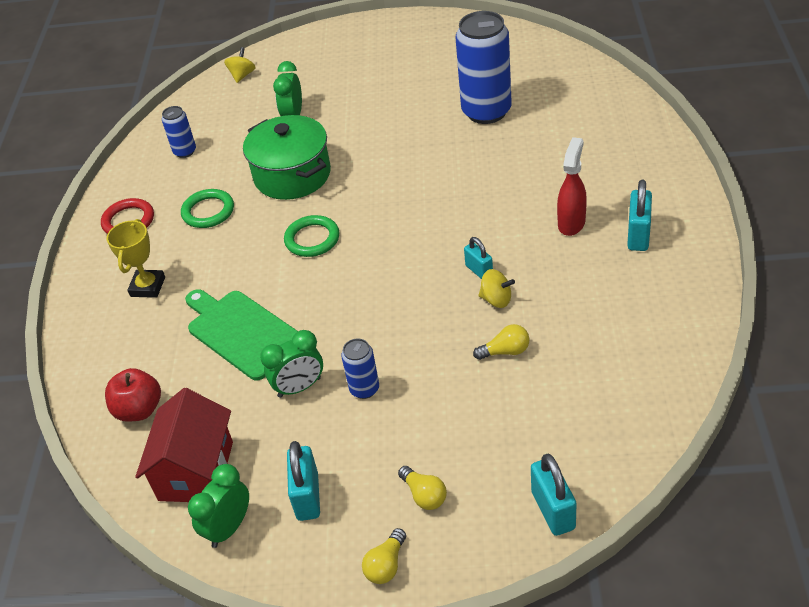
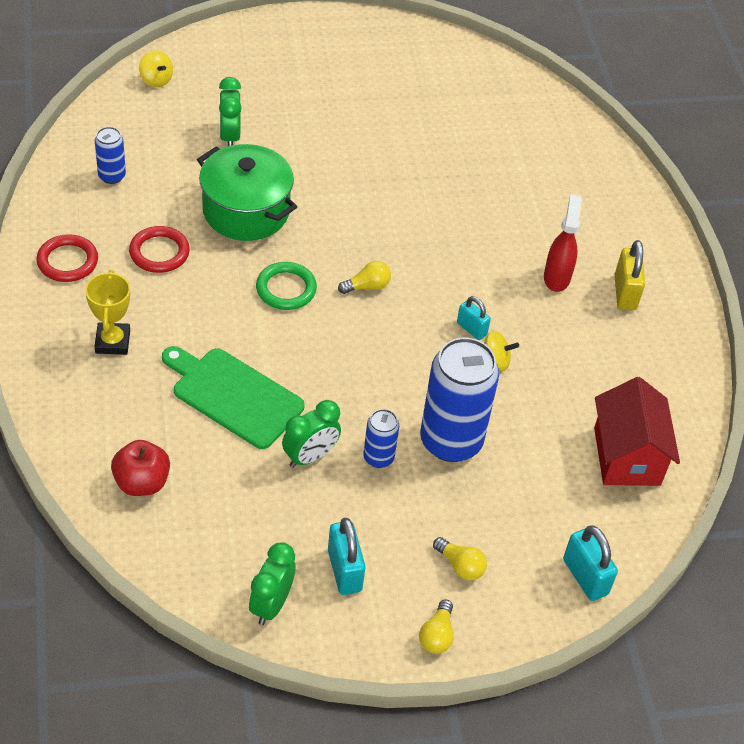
camera: 20 degrees left, 5 degrees up
red house [135,388,233,502] -> red house moved to [594,377,680,486]
green ring [181,189,234,228] -> red ring [129,226,190,273]
yellow spinning top [224,47,256,83] -> yellow spinning top turned 135 degrees clockwise [139,50,173,87]
blue can [455,11,512,124] -> blue can moved to [420,338,499,462]
yellow light bulb [473,324,529,360] -> yellow light bulb moved to [338,261,391,294]
turquoise padlock [627,180,652,251] -> yellow padlock [614,240,645,310]

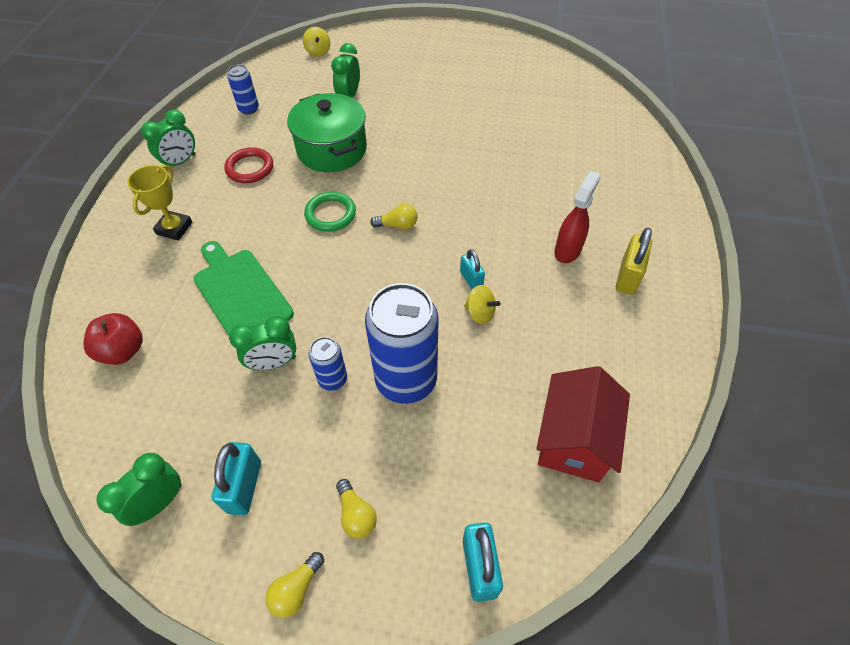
camera: 25 degrees right, 5 degrees up
red ring [36,234,98,282] -> green clock [141,110,196,170]

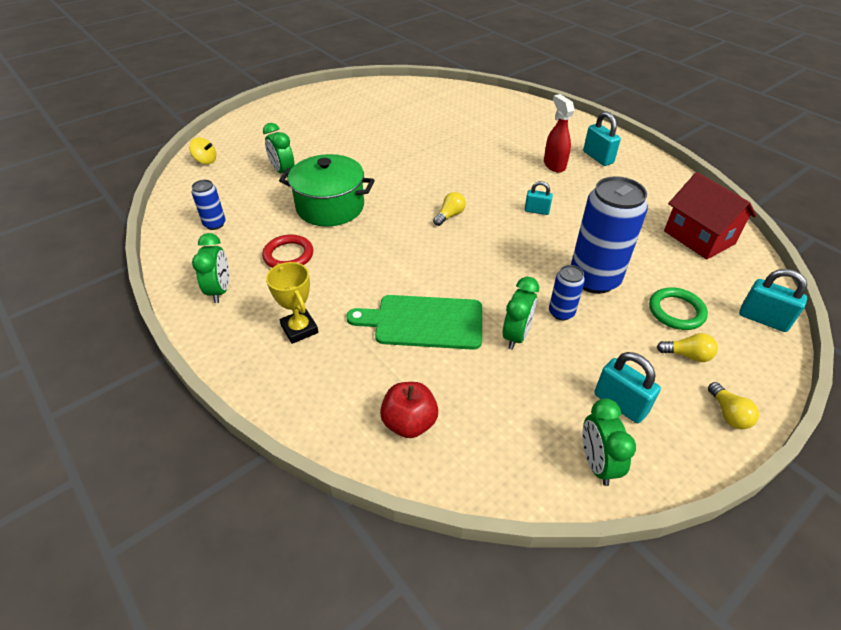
camera: 50 degrees left, 10 degrees down
green ring [304,192,356,232] -> green ring moved to [649,287,708,330]
yellow spinning top [464,285,500,324] -> none
yellow padlock [616,228,652,295] -> turquoise padlock [583,111,621,166]

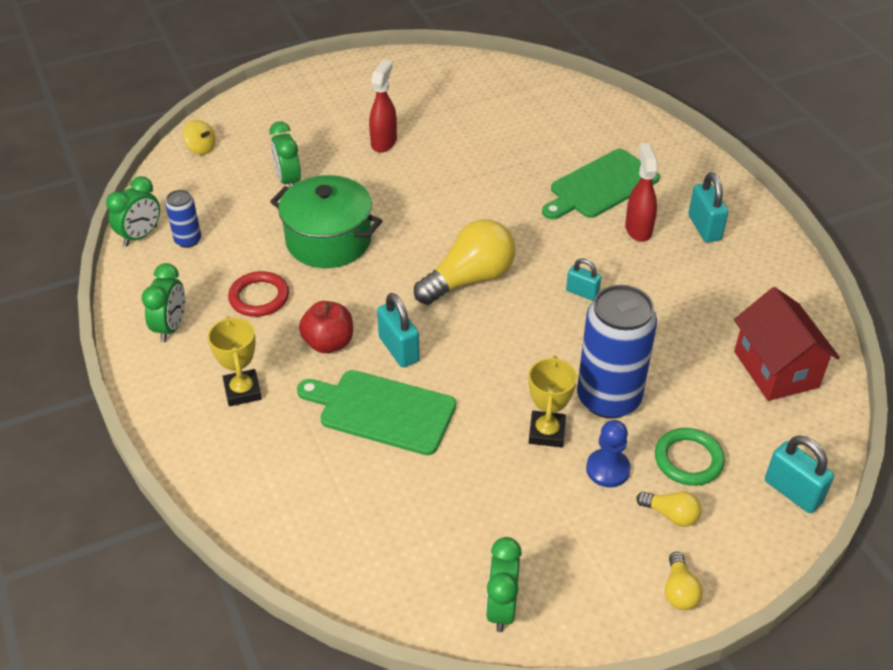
camera: 15 degrees right, 0 degrees up
red apple [380,382,438,438] -> red apple moved to [299,301,353,353]
yellow light bulb [433,192,466,226] -> yellow light bulb [414,219,515,305], size x2.12
green clock [503,277,539,350] -> green clock moved to [106,176,160,246]
blue can [549,265,585,321] -> yellow trophy [529,355,577,447]
turquoise padlock [594,352,661,423] -> turquoise padlock moved to [377,293,420,368]
none -> red spray bottle [369,60,397,153]
none -> green cutting board [542,149,660,219]
none -> blue pawn [586,420,631,487]

